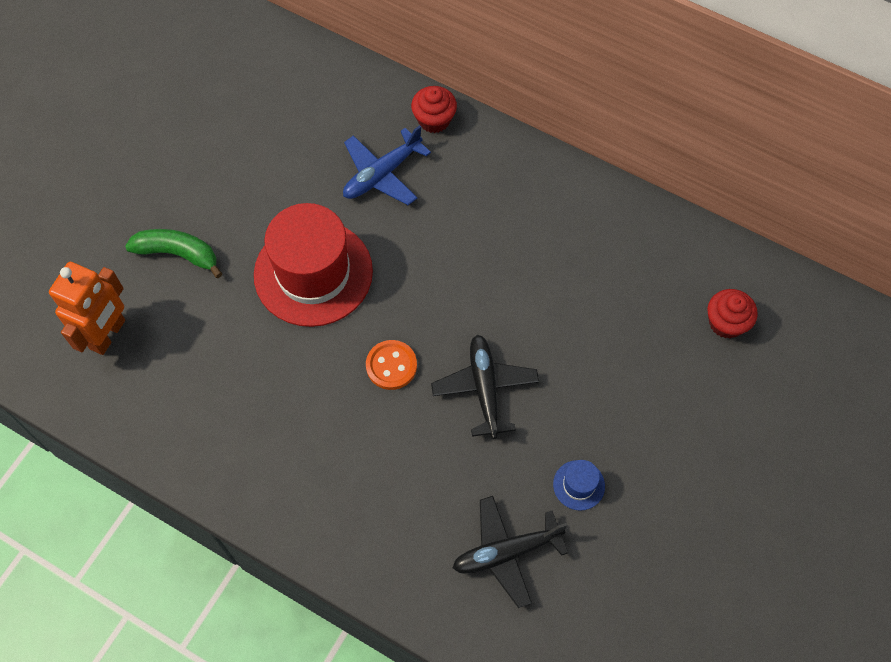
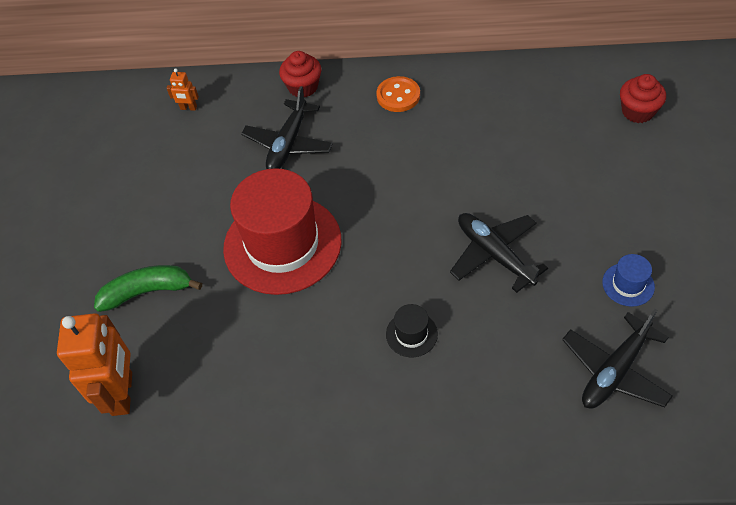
camera: 25 degrees left, 10 degrees down
blue plane [343,125,431,205] -> black plane [241,86,333,169]
orange button [366,340,417,390] -> orange button moved to [376,76,420,112]
none -> orange robot [167,69,199,111]
none -> black hat [386,304,438,358]

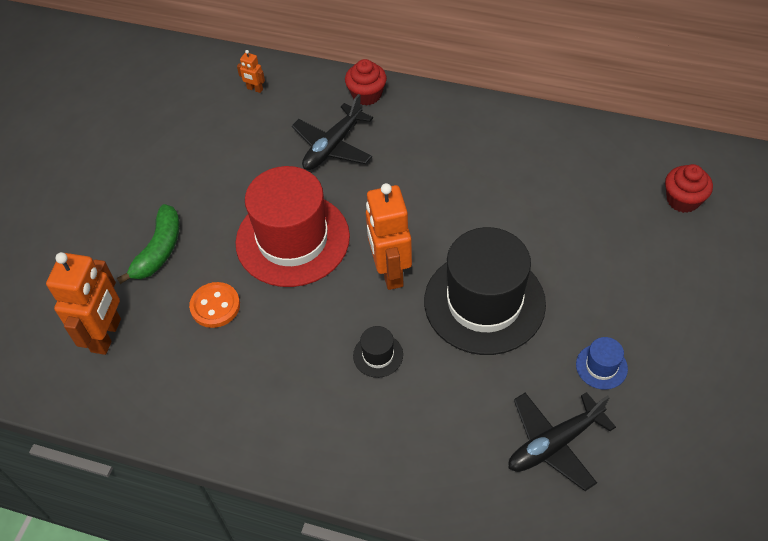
camera: 15 degrees right, 0 degrees up
green banana [94,265,202,312] -> green banana turned 105 degrees clockwise [117,204,180,284]
orange button [376,76,420,112] -> orange button moved to [189,282,240,328]
black plane [450,213,548,293] -> black hat [424,227,546,355]
none -> orange robot [366,183,412,290]

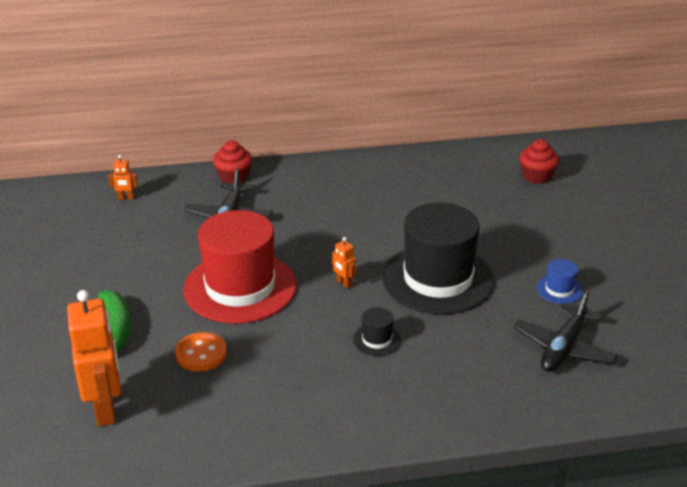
camera: 30 degrees left, 20 degrees down
orange robot [366,183,412,290] -> orange robot [332,237,356,289], size x0.44

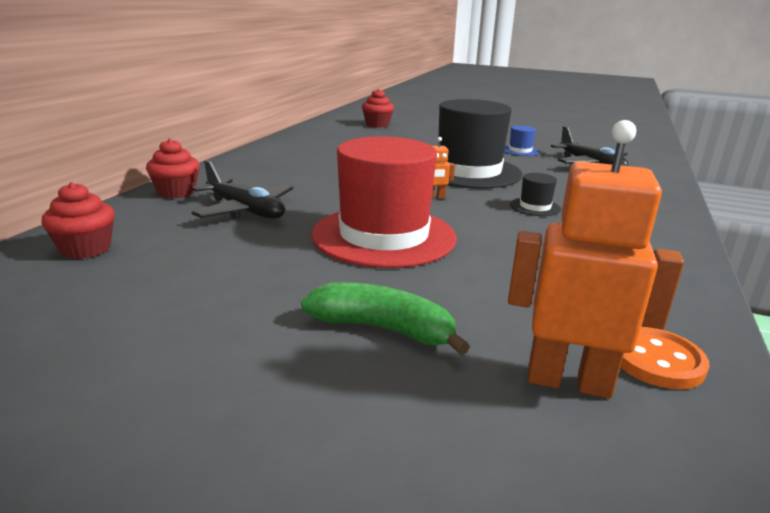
camera: 60 degrees left, 10 degrees down
orange robot [108,155,138,200] -> red cupcake [41,182,115,259]
orange button [175,332,227,372] -> orange button moved to [620,327,709,389]

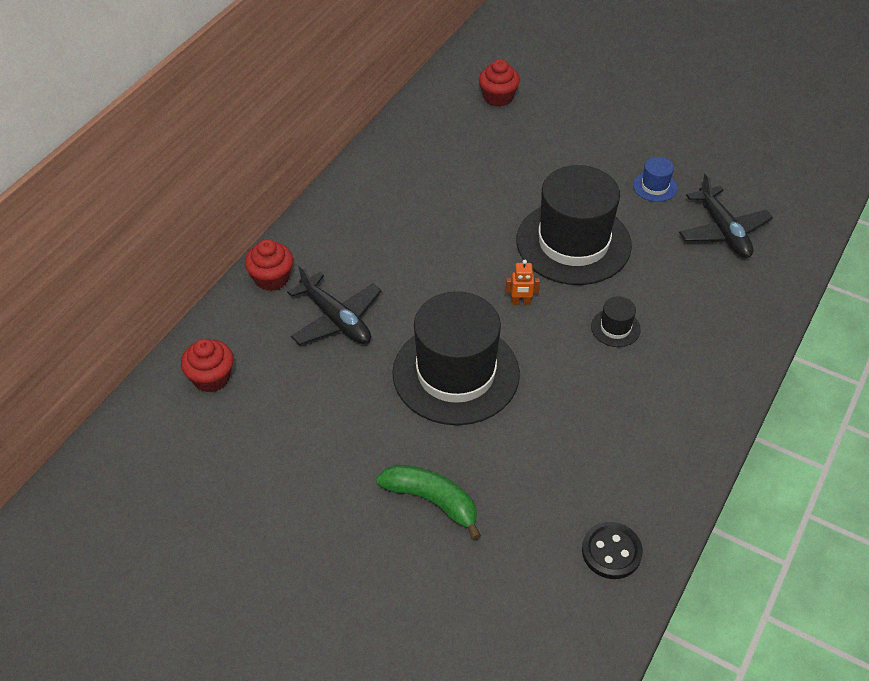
camera: 10 degrees right, 25 degrees up
red hat [311,136,456,268] -> black hat [392,291,520,425]
orange robot [508,120,684,398] -> none
orange button [620,327,709,389] -> black button [582,522,643,579]

